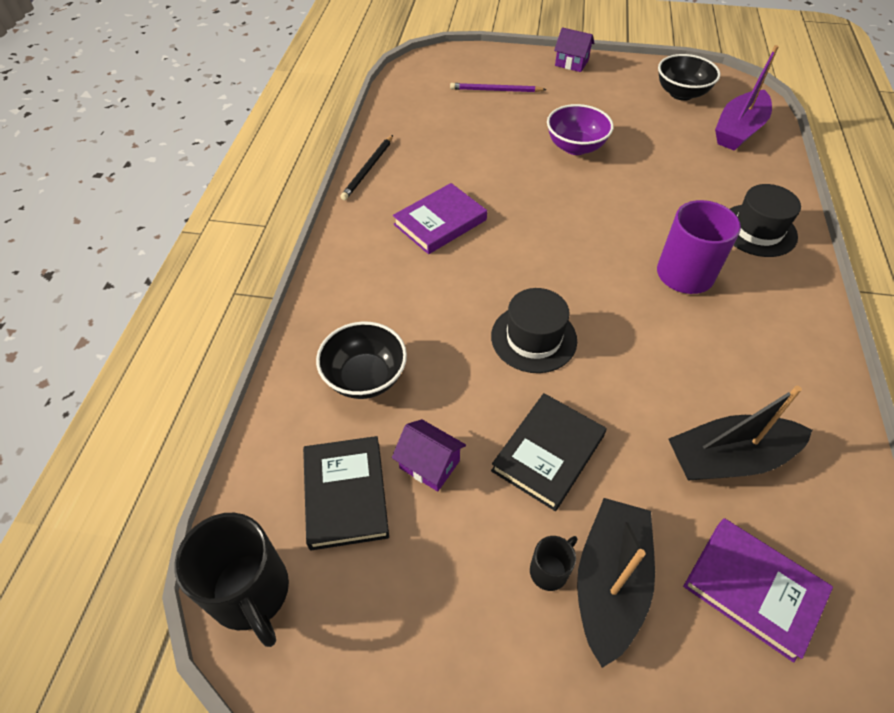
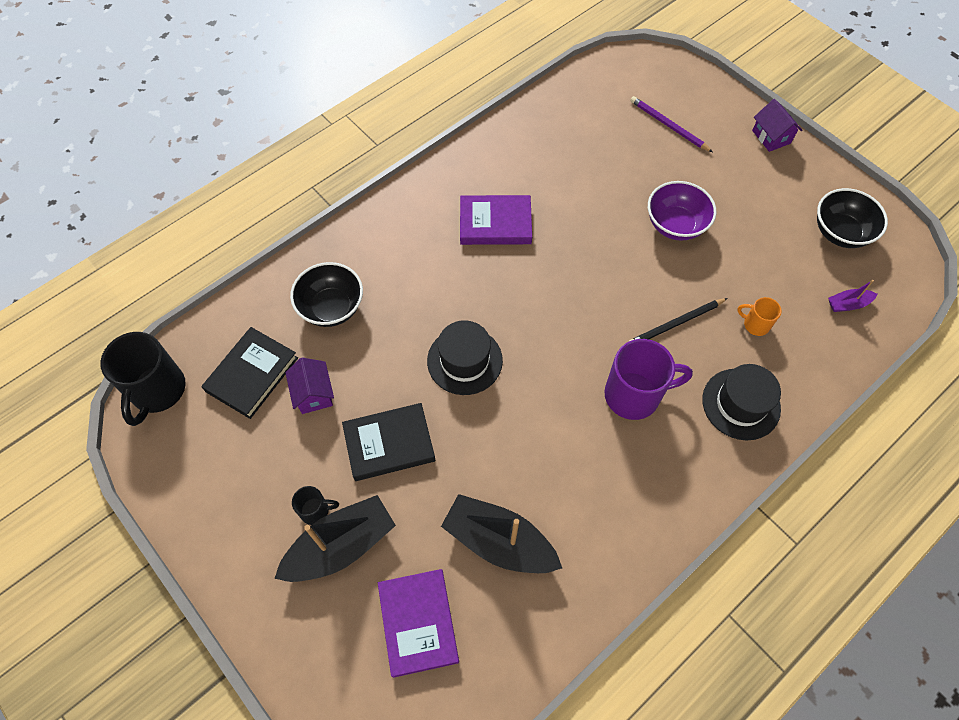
camera: 40 degrees right, 10 degrees up
black pencil [340,135,393,200] -> black pencil moved to [628,298,728,342]
purple boat [715,45,779,151] -> purple boat [828,280,877,312], size x0.47
none -> orange mug [737,297,782,336]

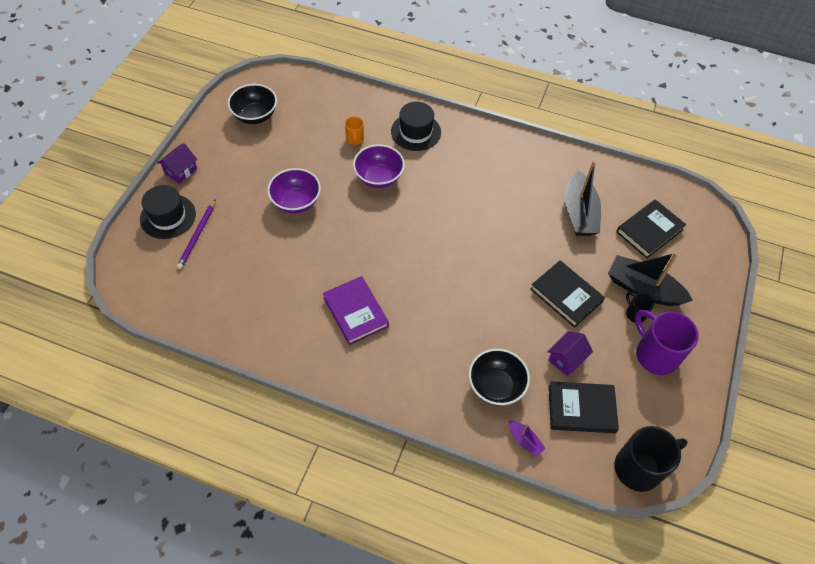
camera: 120 degrees left, 5 degrees down
purple book [378,569,459,678] -> black book [616,199,686,258]
black hat [427,320,503,395] -> black hat moved to [140,185,196,239]
purple mug [604,339,693,420] -> purple mug moved to [635,310,699,375]
black pencil [628,298,728,342] -> purple bowl [353,144,405,188]
purple boat [828,280,877,312] -> purple boat moved to [509,420,545,457]

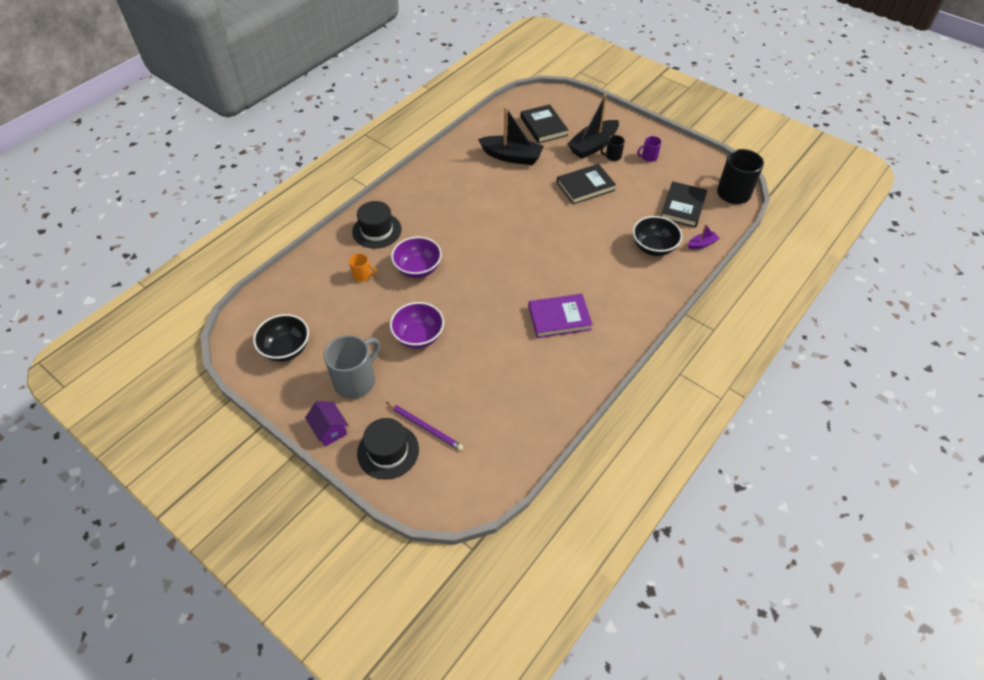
camera: 70 degrees left, 5 degrees down
purple house [547,331,593,376] -> none
purple mug [635,310,699,375] -> purple mug [637,136,662,162], size x0.49
none -> grey mug [324,335,380,399]

